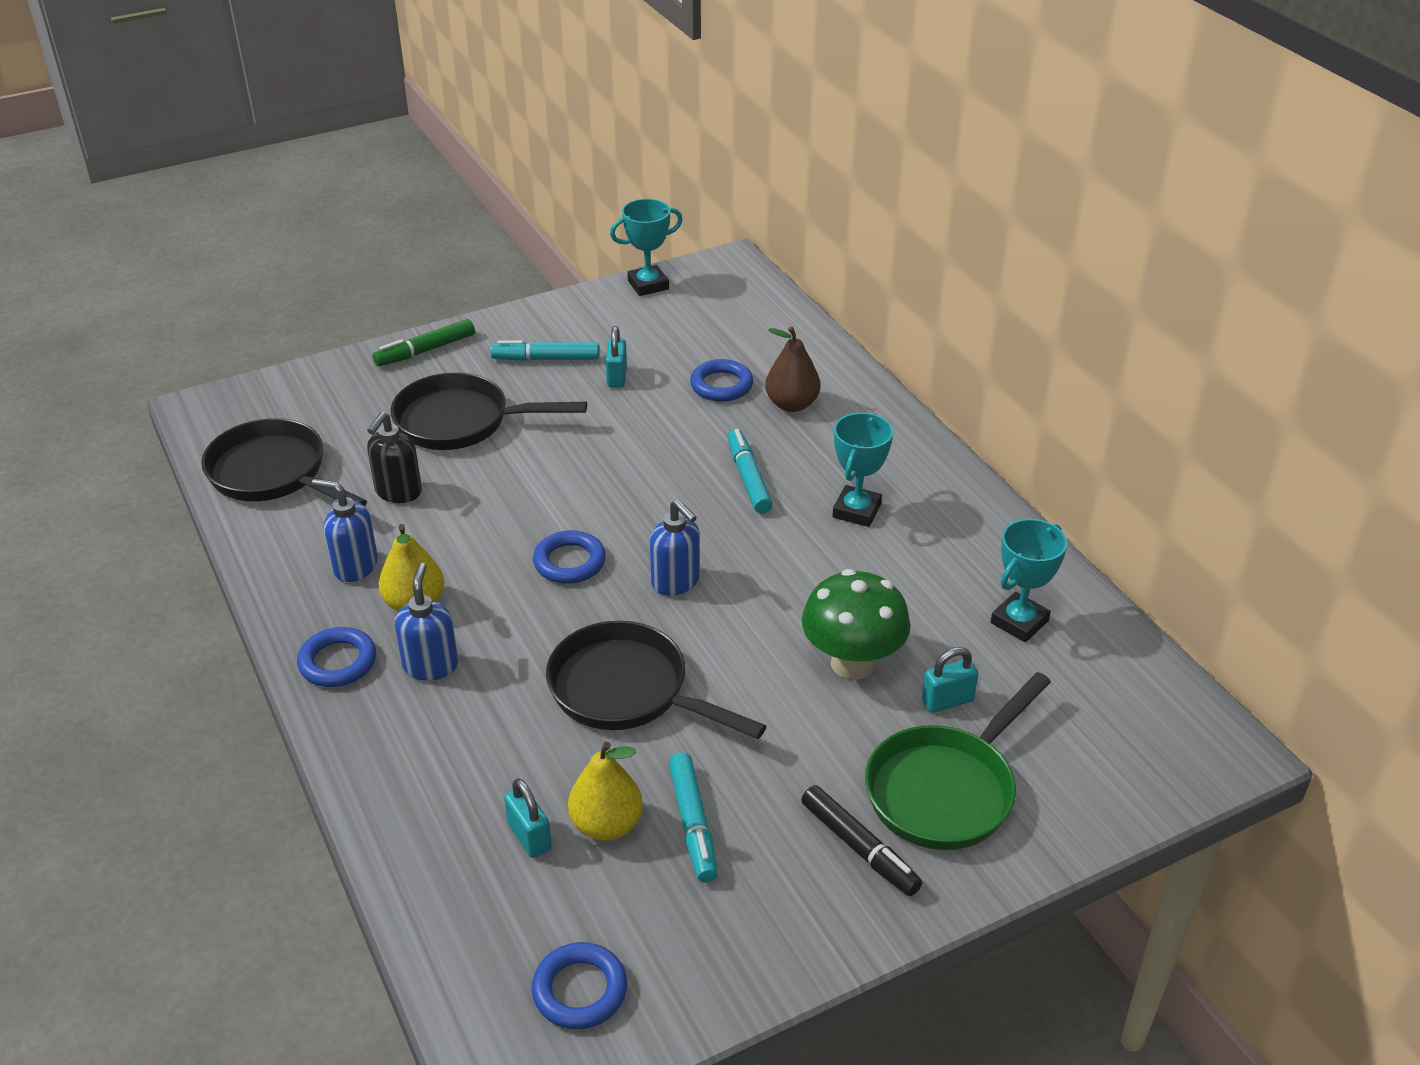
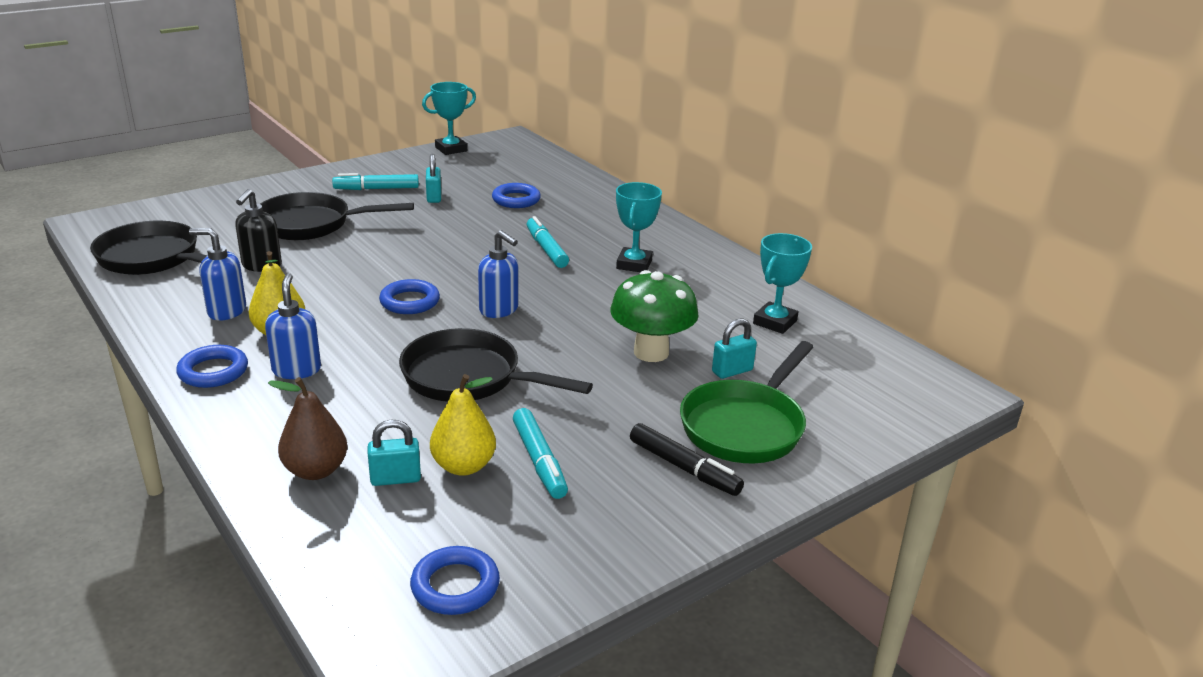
camera: 10 degrees left, 10 degrees down
green marker [373,319,475,367] -> none
turquoise padlock [504,778,552,858] -> turquoise padlock turned 60 degrees counterclockwise [368,420,421,486]
brown pear [765,327,820,412] -> brown pear moved to [268,377,348,480]

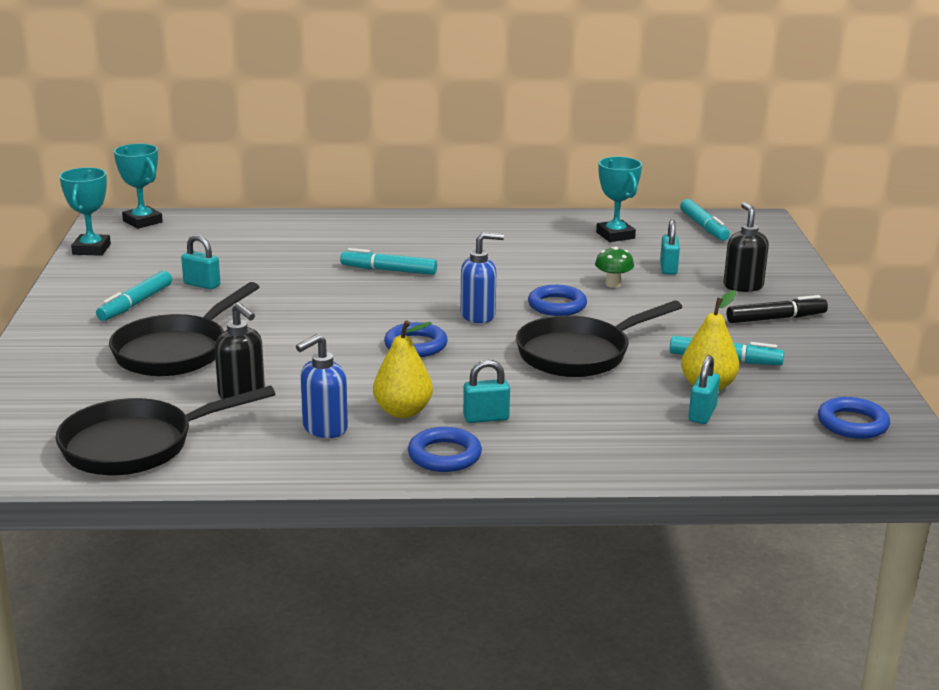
camera: 55 degrees left, 5 degrees down
blue soap dispenser [265,273,321,379] -> turquoise padlock [463,360,510,423]
brown pear [268,377,348,480] -> none
blue ring [492,183,541,208] -> blue ring moved to [528,285,587,316]
green mushroom [610,270,699,362] -> green mushroom [595,246,634,288], size x0.50
turquoise trophy [616,182,662,272] -> turquoise trophy moved to [114,144,163,229]
green pan [680,341,814,463] -> black soap dispenser [723,202,769,292]
none -> turquoise marker [680,199,730,241]

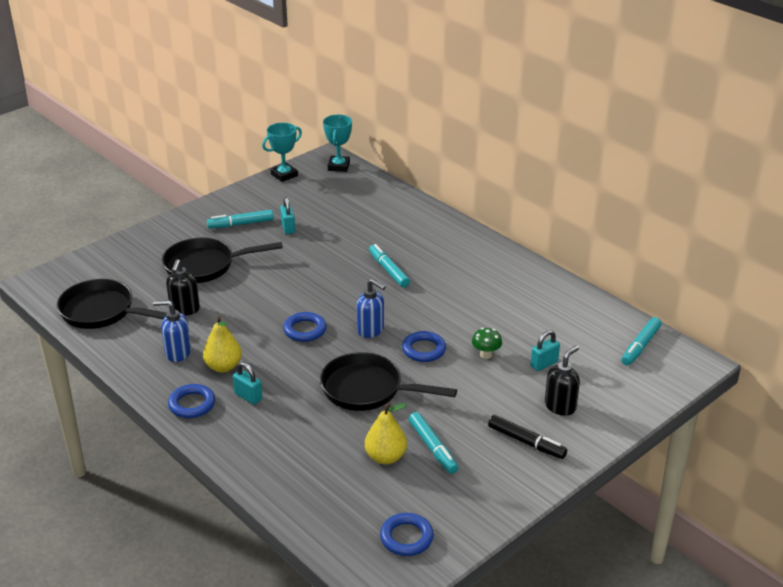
camera: 50 degrees right, 10 degrees up
turquoise trophy [596,157,642,242] -> none
turquoise padlock [689,355,720,424] -> none

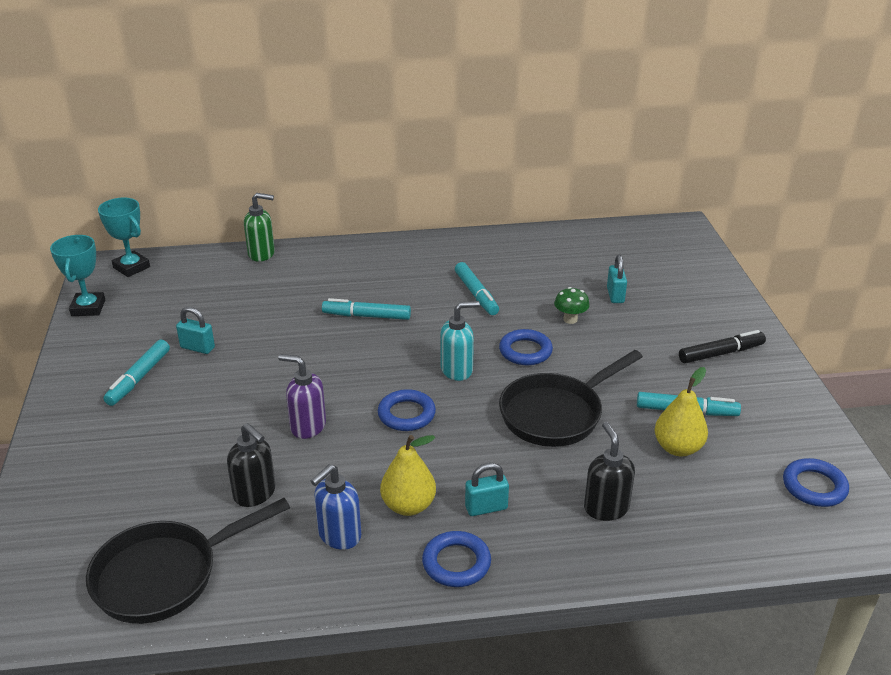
camera: 55 degrees left, 0 degrees up
black pan [162,238,283,283] -> none
blue soap dispenser [356,279,386,338] -> turquoise soap dispenser [440,301,480,381]
black soap dispenser [545,345,580,416] -> black soap dispenser moved to [584,422,635,521]
turquoise marker [621,317,662,365] -> turquoise marker moved to [455,262,499,315]
none -> green soap dispenser [244,193,275,262]
none -> purple soap dispenser [278,354,326,439]

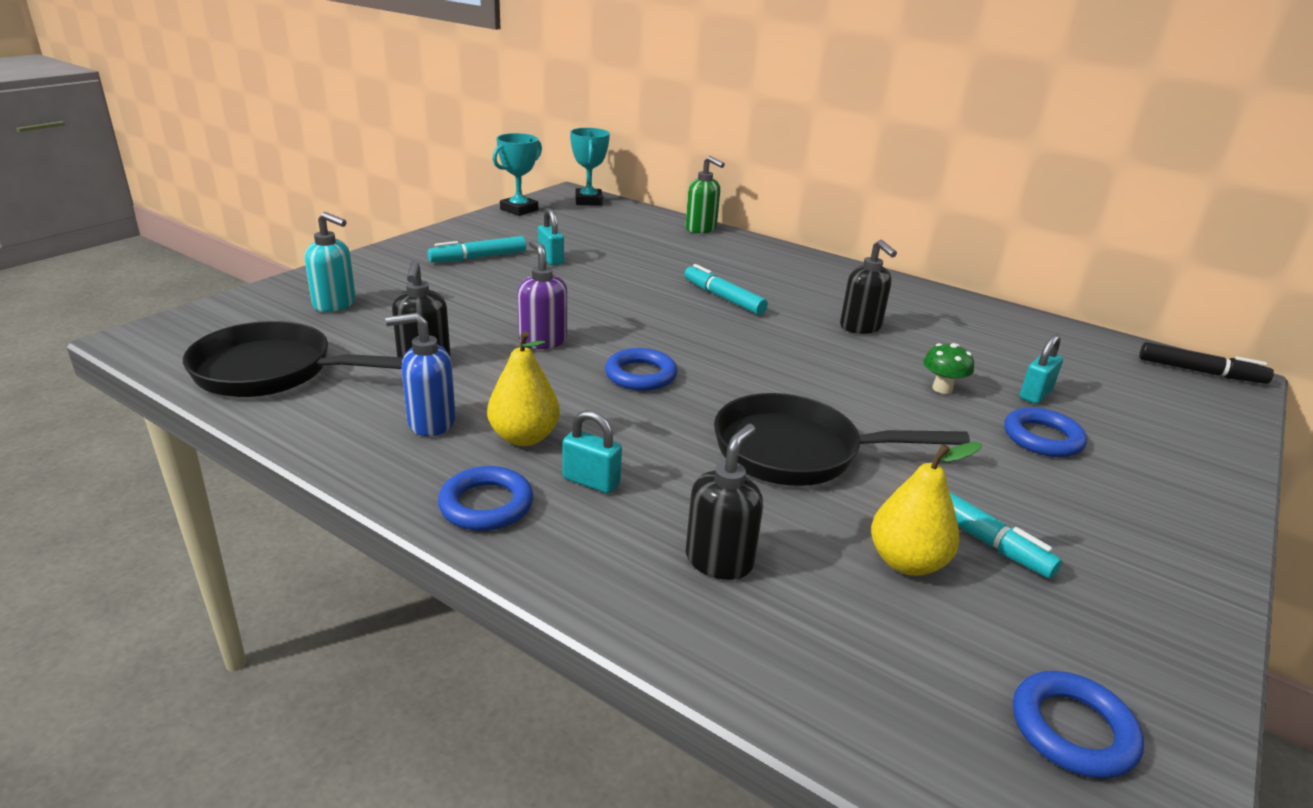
camera: 40 degrees right, 5 degrees down
turquoise soap dispenser [440,301,480,381] -> turquoise soap dispenser moved to [305,212,356,312]
turquoise marker [455,262,499,315] -> black soap dispenser [840,239,897,334]
blue ring [499,329,553,365] -> blue ring moved to [1004,407,1087,457]
black marker [679,330,766,363] -> black marker moved to [1139,342,1274,384]

